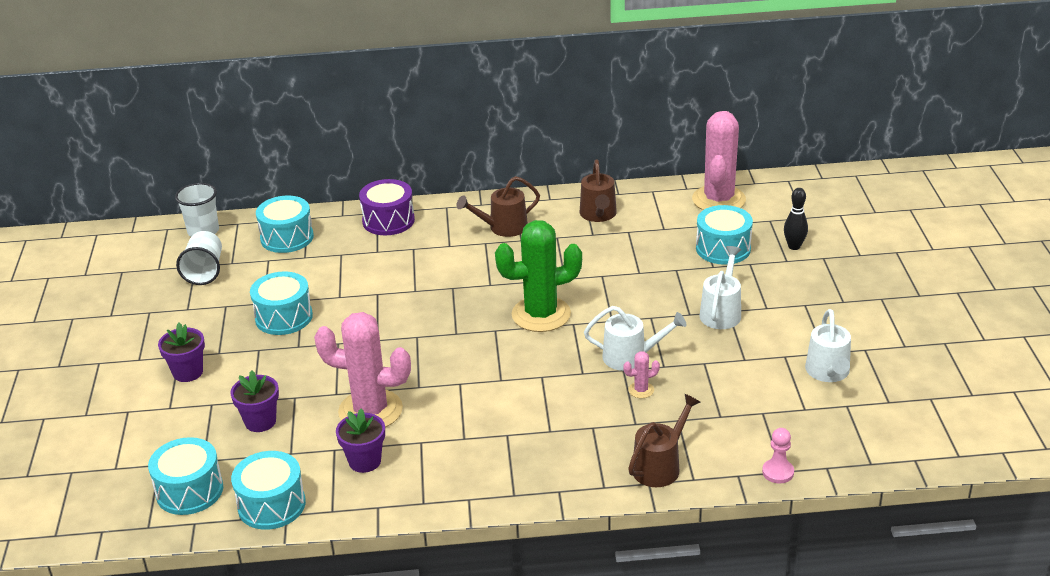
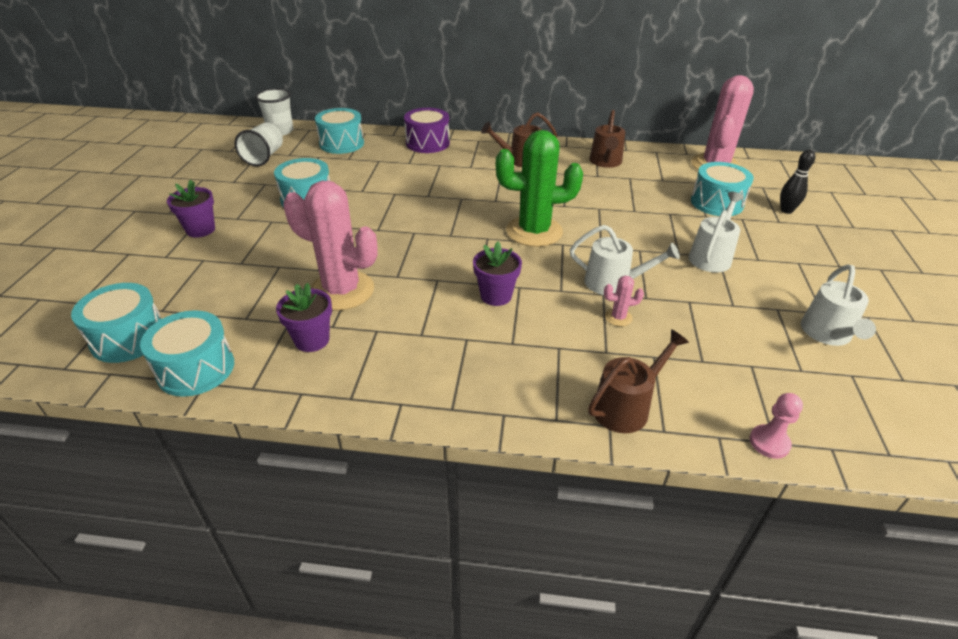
camera: 10 degrees right, 5 degrees up
purple flower pot [230,370,279,432] -> purple flower pot moved to [473,242,522,306]

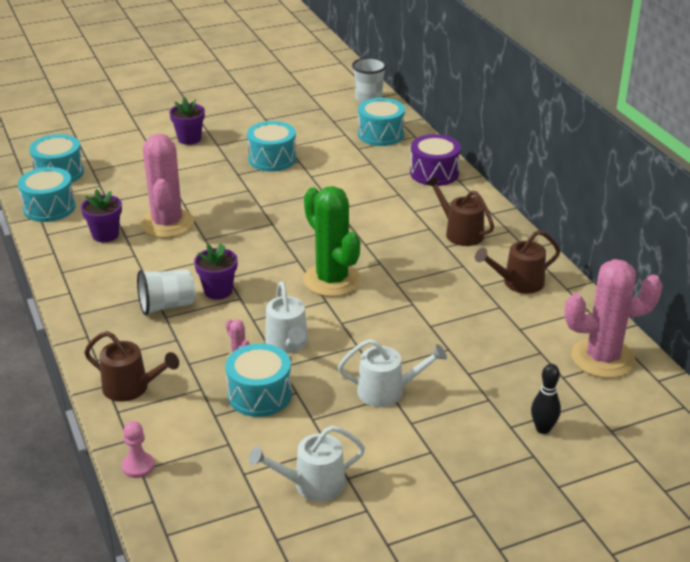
camera: 60 degrees right, 5 degrees down
white cup [235,123,283,166] -> white cup moved to [137,270,196,315]
turquoise drum [691,162,754,216] -> turquoise drum moved to [225,343,292,417]

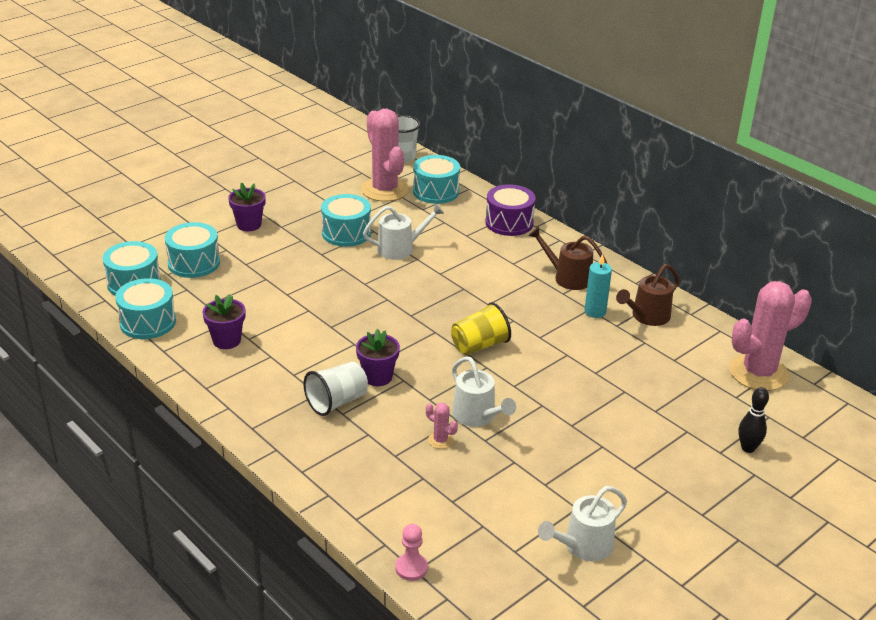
camera: 20 degrees left, 0 degrees up
brown watering can [84,331,179,402] -> none
pink cactus [140,134,194,238] -> pink cactus moved to [361,109,409,202]
turquoise drum [225,343,292,417] -> turquoise drum moved to [165,222,220,278]
green cactus [303,186,361,297] -> yellow cup [451,302,511,355]
white watering can [338,339,447,407] -> white watering can moved to [363,203,444,260]
none -> turquoise candle [584,254,612,318]

